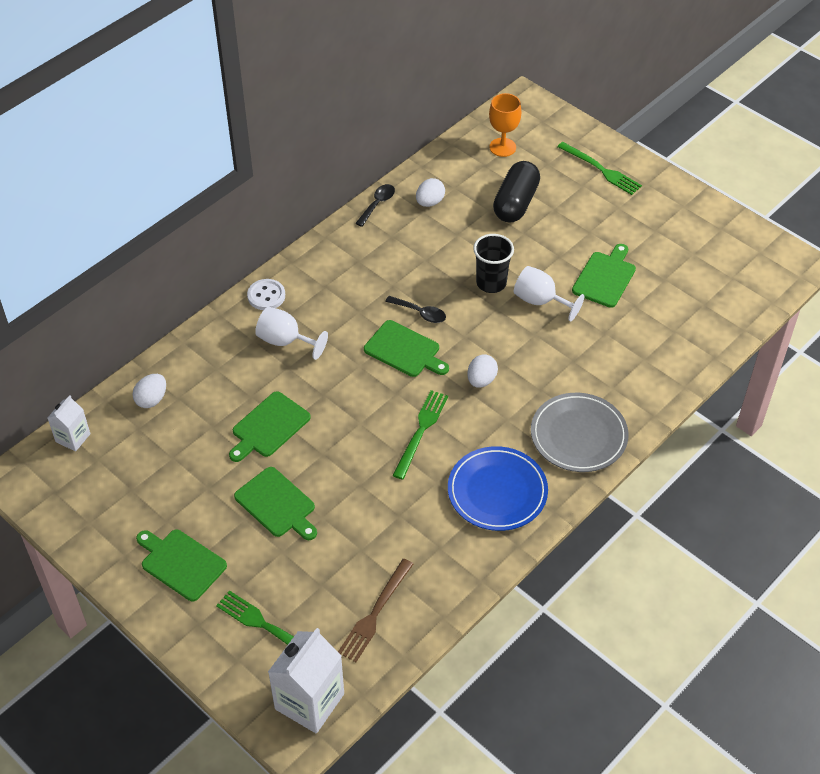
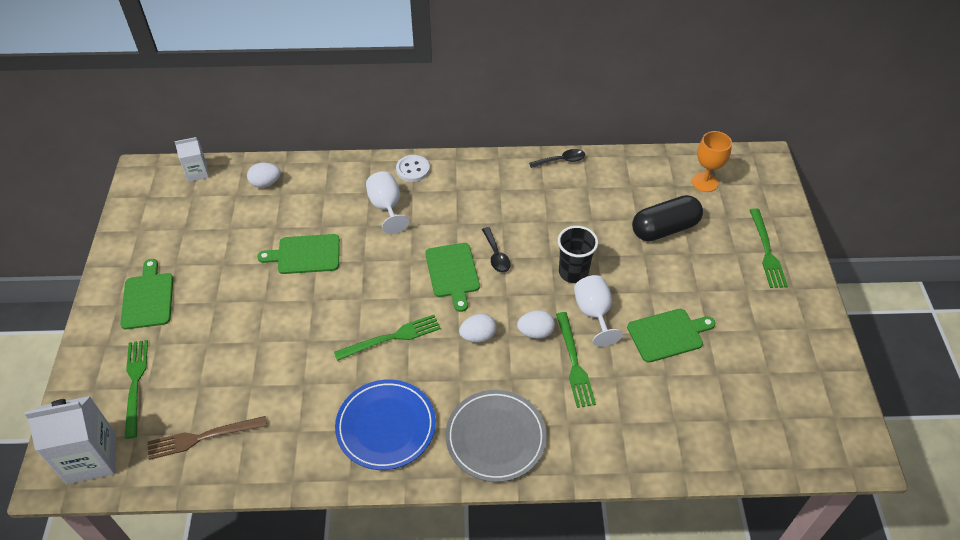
camera: 45 degrees right, 0 degrees up
green cutting board [234,467,317,540] -> none
white egg [416,178,445,207] -> white egg moved to [517,310,555,339]
none -> green fork [556,312,596,408]

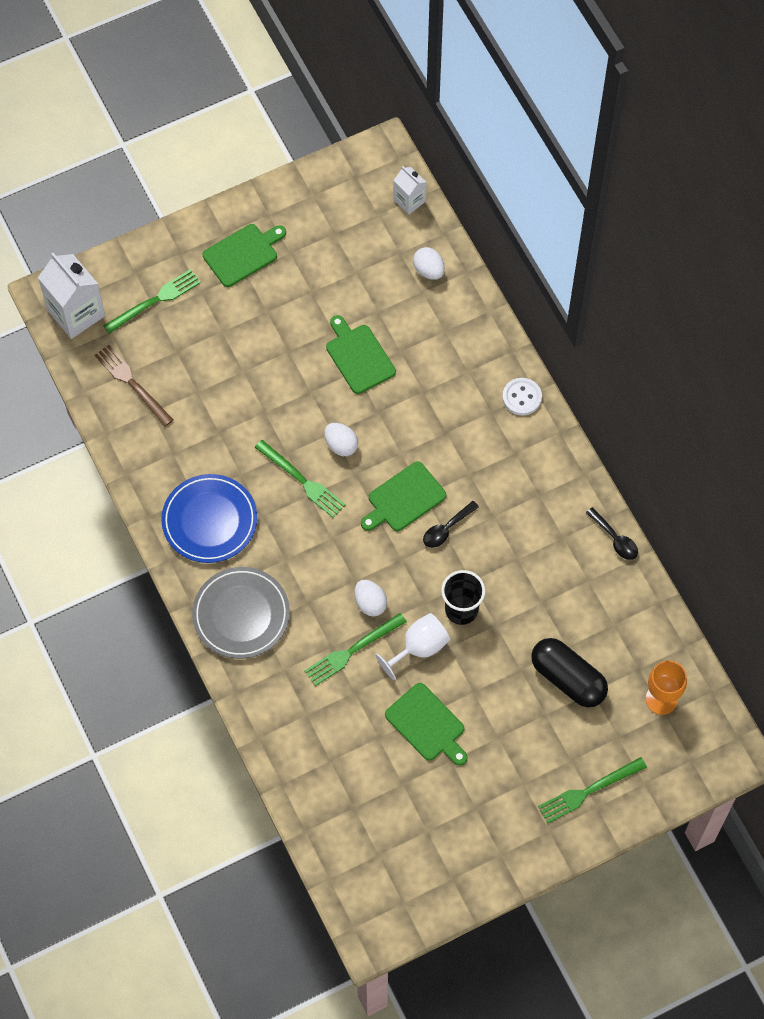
camera: 65 degrees right, 15 degrees up
white goblet [366,171,409,234] -> none
white egg [459,314,496,343] -> white egg moved to [324,423,358,456]

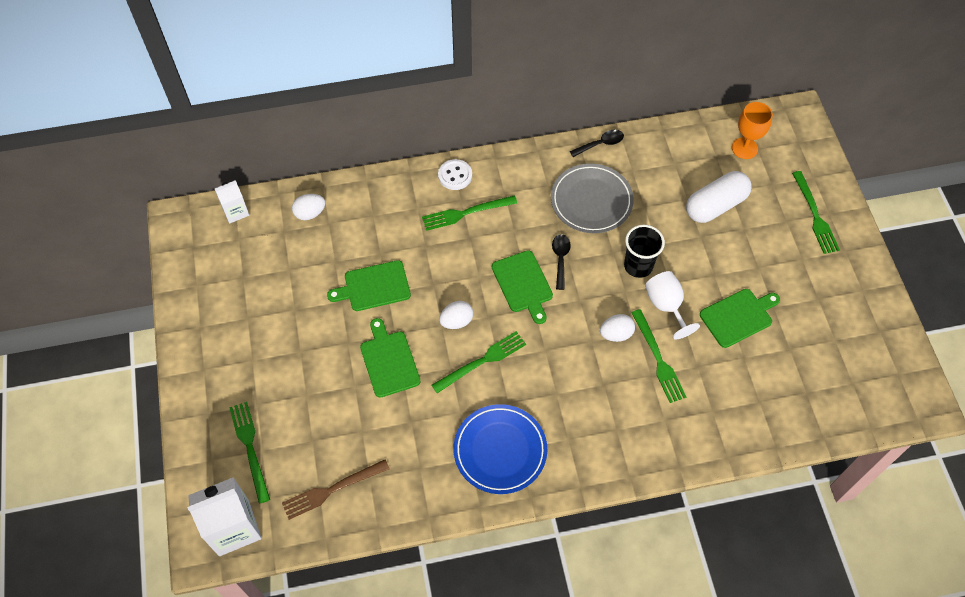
camera: 75 degrees left, 5 degrees down
grey plate [192,567,290,659] -> grey plate moved to [551,163,634,233]
green cutting board [203,224,286,287] -> green cutting board moved to [360,318,421,397]
black spoon [423,501,479,548] -> black spoon turned 150 degrees counterclockwise [552,234,571,290]
black capsule [531,638,608,707] -> white capsule [686,171,752,223]
none -> green fork [422,195,517,231]

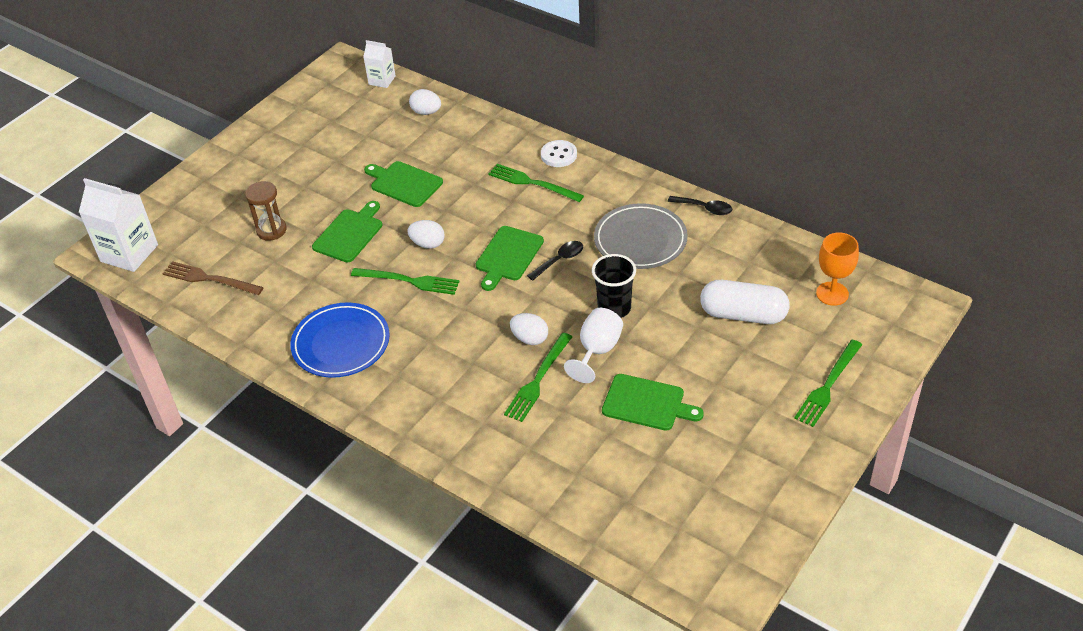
camera: 50 degrees right, 15 degrees down
green fork [229,402,270,504] -> none
none -> brown hourglass [245,181,287,241]

